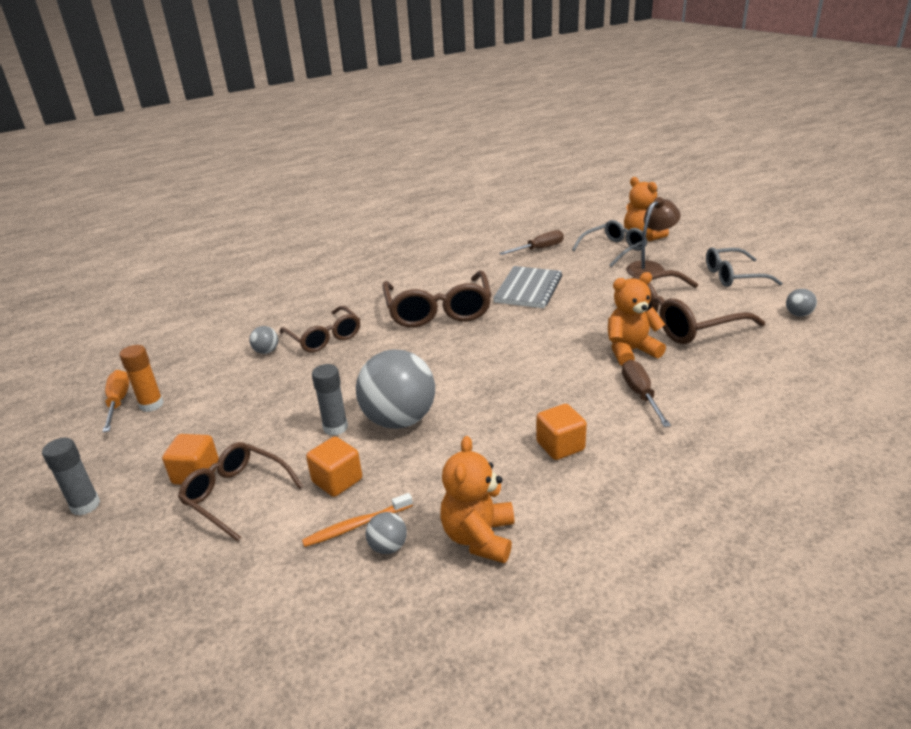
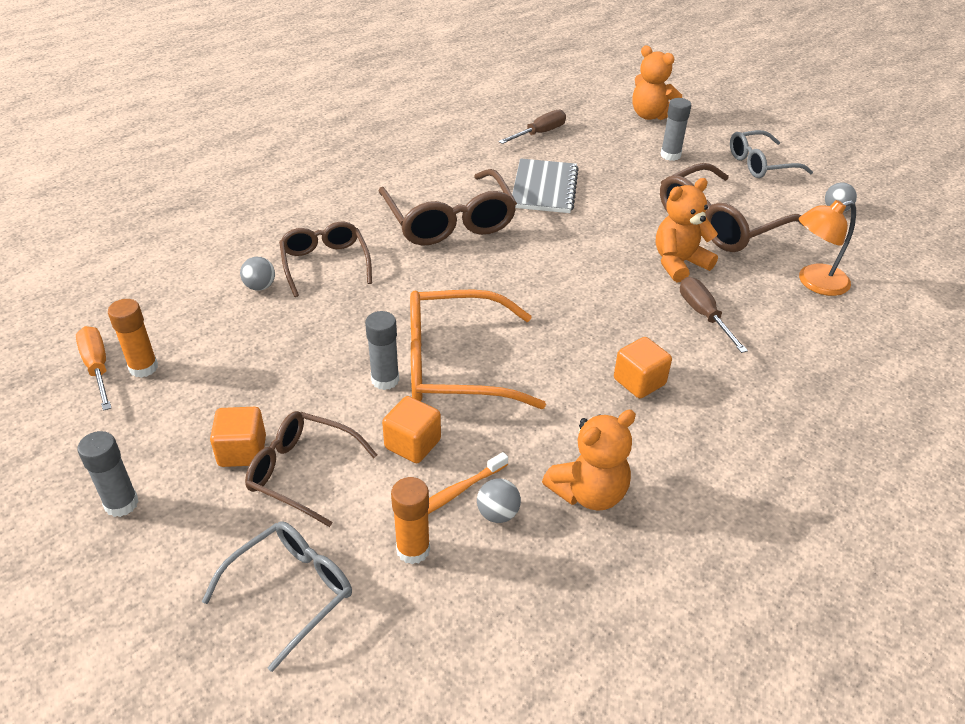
camera: 15 degrees left, 10 degrees up
brown glasses [280,306,360,352] -> brown glasses turned 150 degrees counterclockwise [279,222,372,297]
grey ball [356,349,435,429] -> orange glasses [410,289,546,409]
orange teddy bear [440,436,514,563] -> orange teddy bear turned 120 degrees counterclockwise [542,410,636,511]
grey glasses [572,220,647,267] -> grey glasses moved to [202,521,352,672]
brown lamp [626,197,681,277] -> grey glue stick [660,98,691,161]
none -> orange glue stick [391,477,430,564]
none -> orange lamp [799,200,856,296]

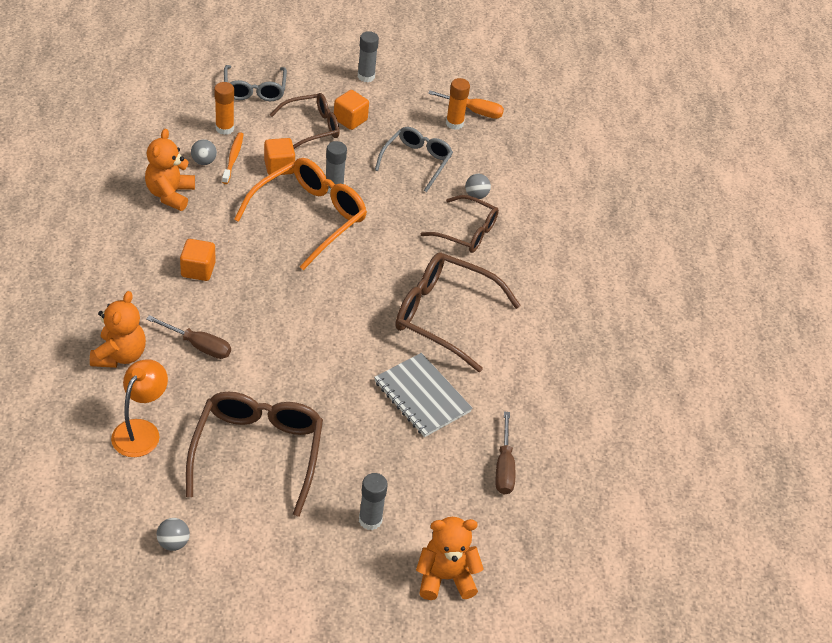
camera: 130 degrees right, 5 degrees up
orange teddy bear [656,178,718,283] -> orange teddy bear moved to [90,291,146,368]
grey glasses [730,130,813,178] -> grey glasses moved to [375,127,453,192]

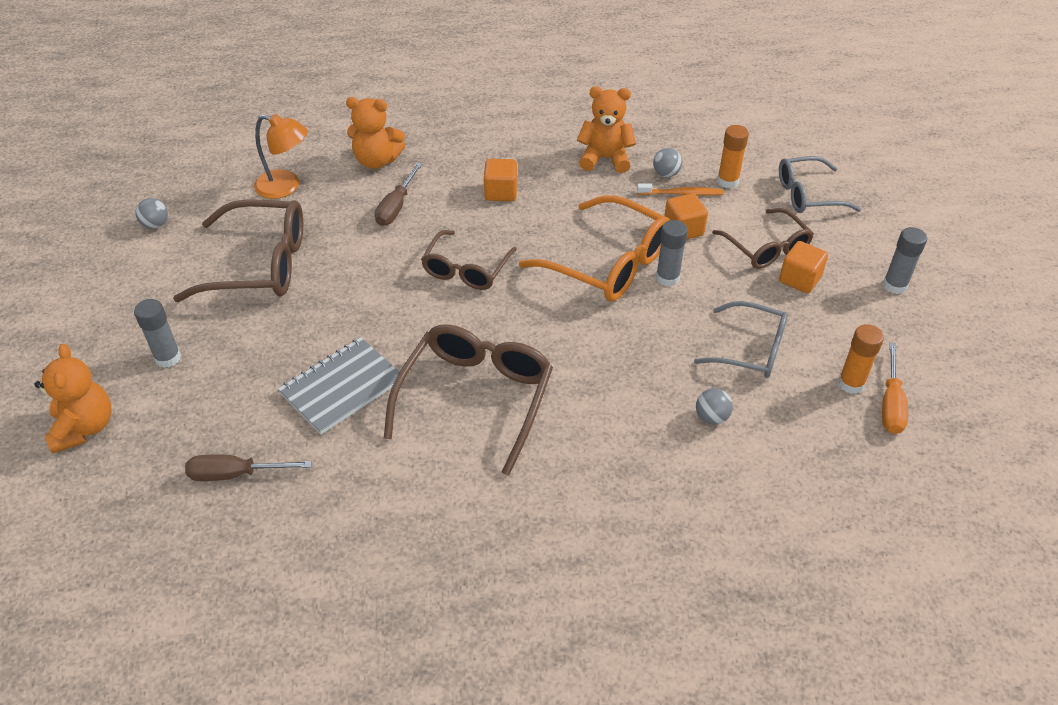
camera: 90 degrees right, 0 degrees up
brown glasses [421,195,499,253] -> brown glasses moved to [421,230,517,290]

